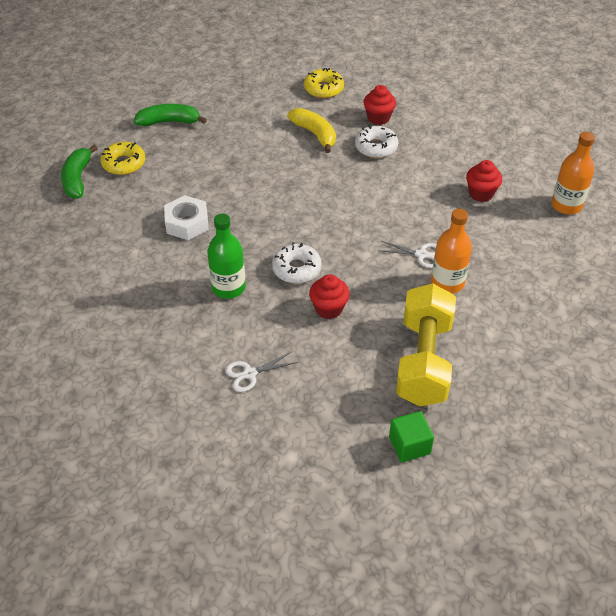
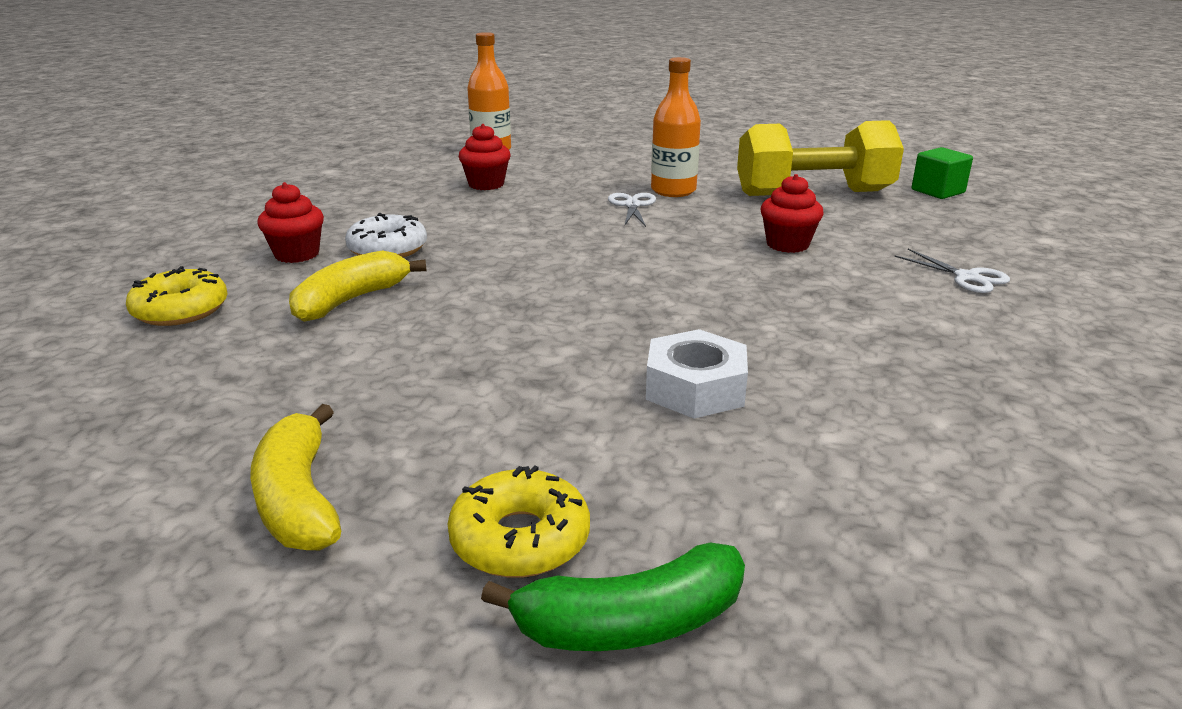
camera: 105 degrees left, 20 degrees down
green banana [134,104,207,126] -> yellow banana [250,404,341,550]
green bottle [207,214,246,299] -> none
white donut [272,242,322,284] -> none

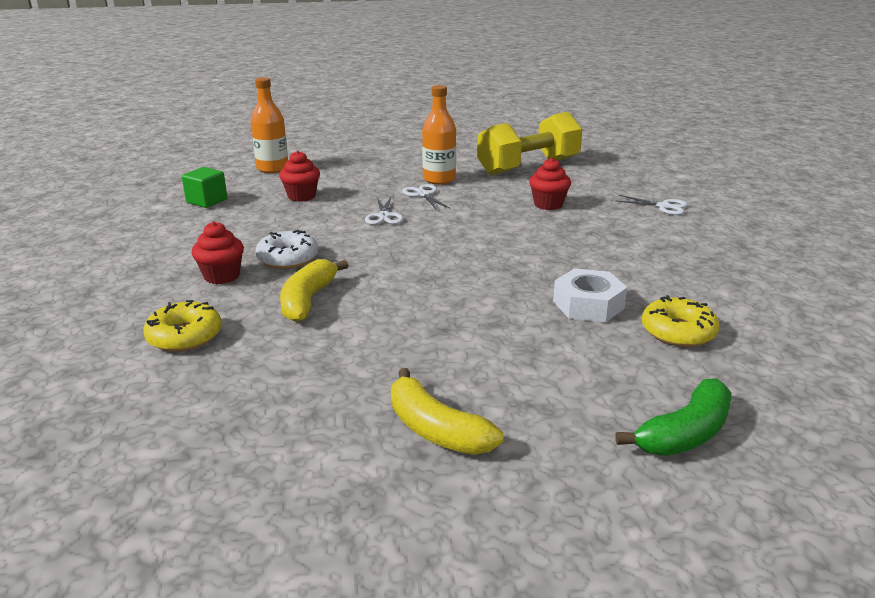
camera: 25 degrees left, 0 degrees up
yellow donut [448,466,590,578] -> yellow donut moved to [642,295,720,347]
green cube [912,147,973,199] -> green cube moved to [182,167,227,208]
none -> white scissors [365,197,403,225]

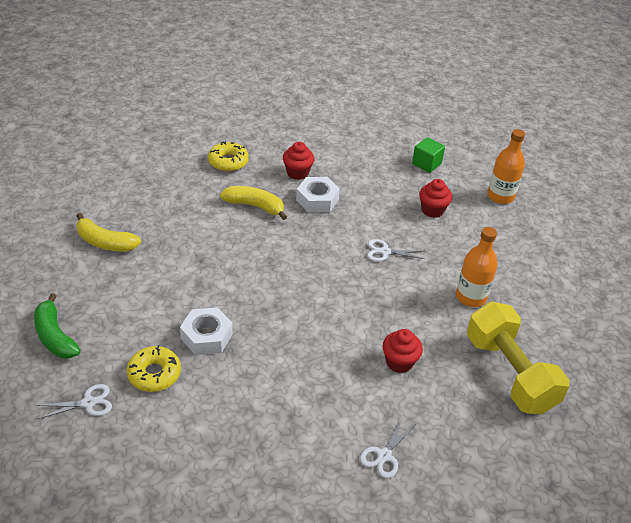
camera: 95 degrees right, 15 degrees up
white donut [255,230,318,269] -> white nut [296,177,340,212]
yellow banana [391,368,503,455] -> yellow banana turned 120 degrees counterclockwise [76,213,141,251]
white scissors [402,184,450,209] -> white scissors moved to [37,384,112,419]

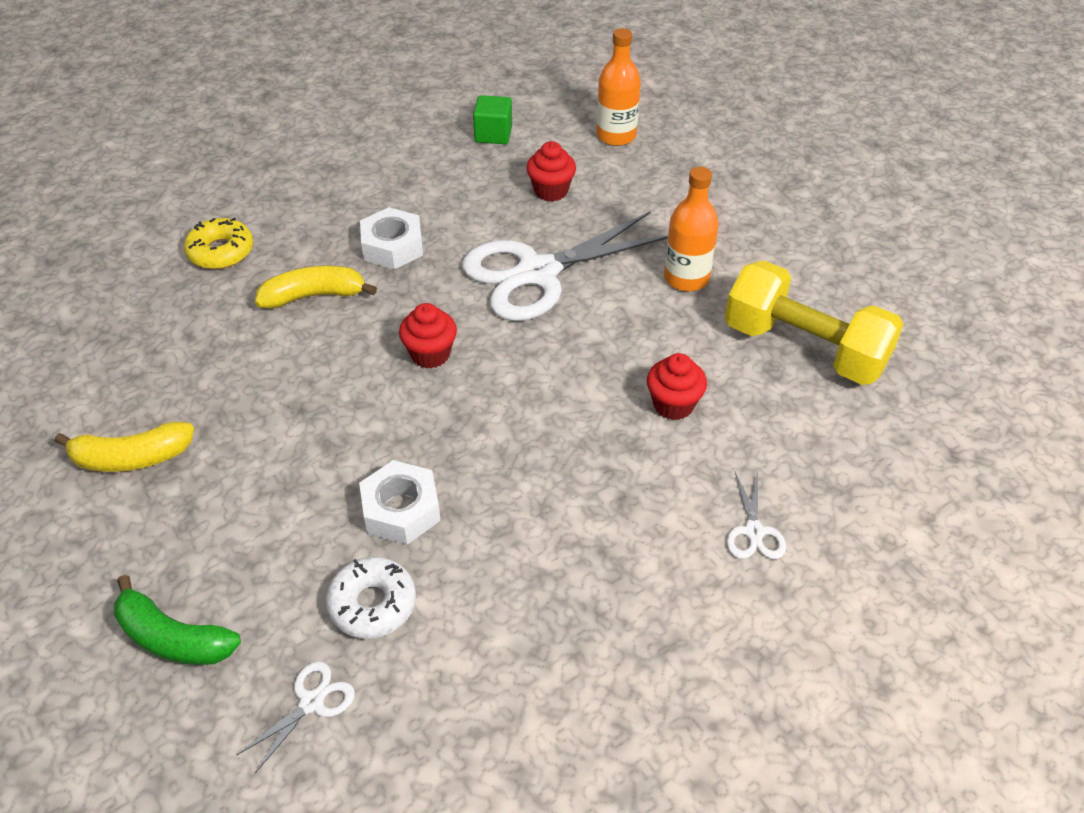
camera: 30 degrees left, 5 degrees up
yellow donut [127,345,181,392] -> white donut [326,557,416,639]
red cupcake [283,142,315,180] -> red cupcake moved to [399,303,457,369]
white scissors [367,239,424,262] -> white scissors [462,211,668,321], size x2.44

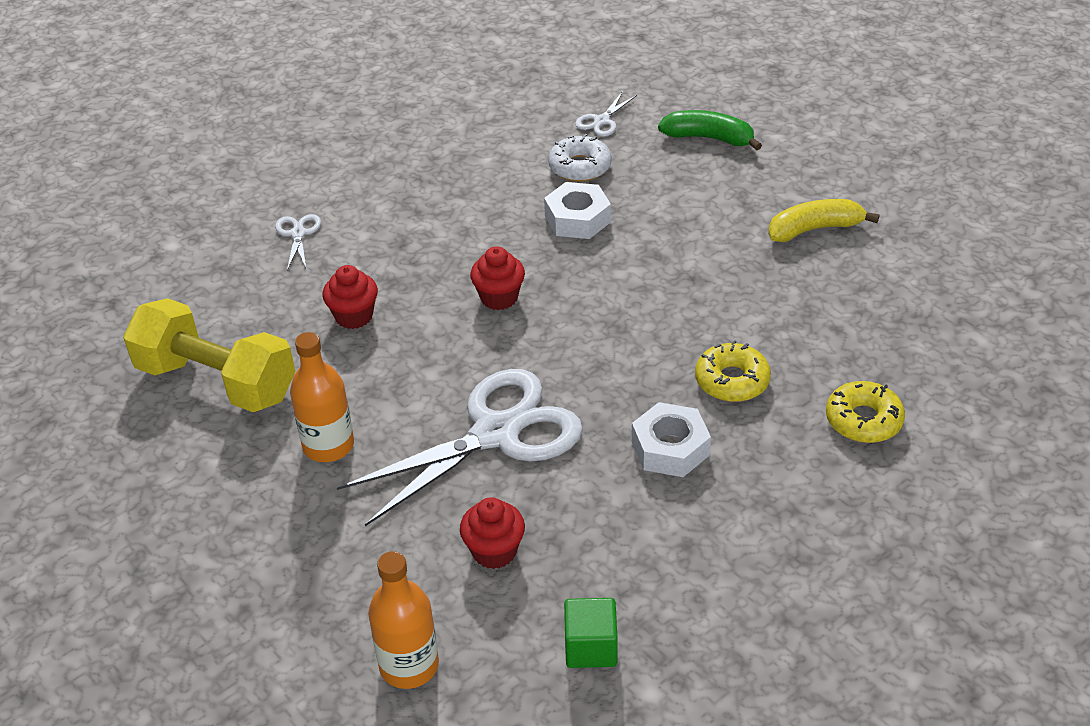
camera: 175 degrees right, 5 degrees down
yellow banana [255,266,377,309] -> yellow donut [695,340,771,402]
red cupcake [399,303,457,369] -> red cupcake moved to [470,246,525,310]

